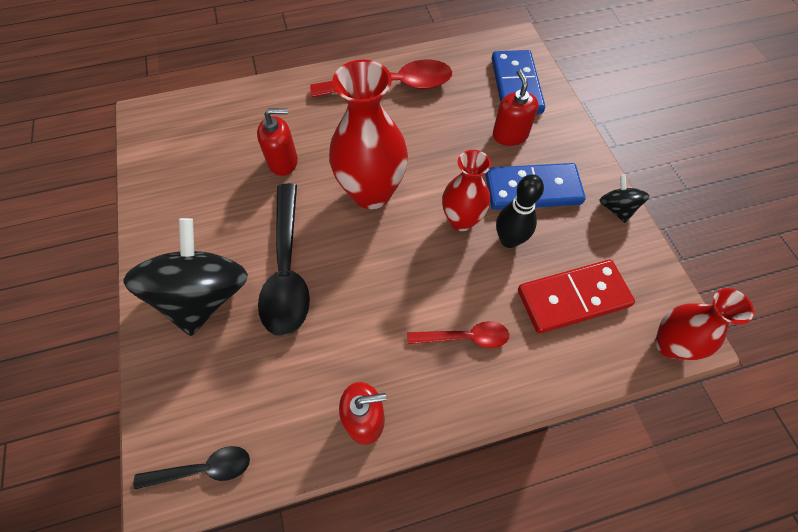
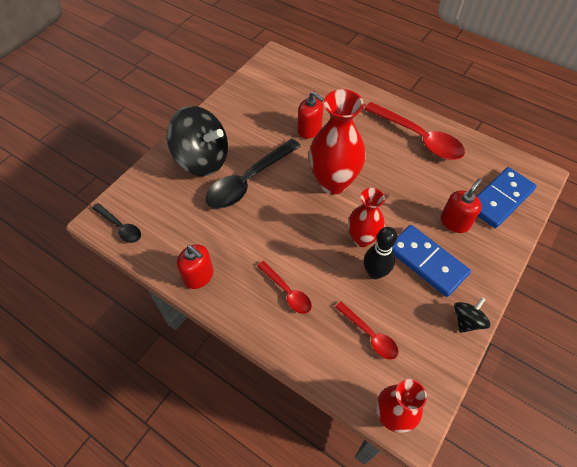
camera: 50 degrees right, 5 degrees down
black spinning top [123,218,248,336] -> black spinning top turned 60 degrees clockwise [167,106,228,176]
red domino [518,259,635,334] -> red spoon [335,302,399,360]

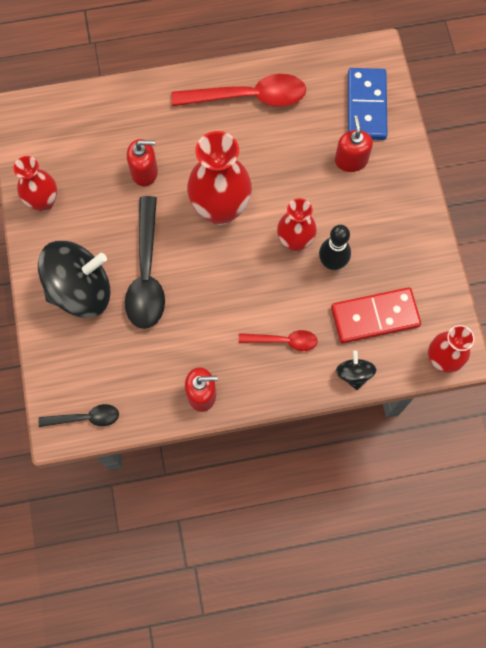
camera: 45 degrees left, 15 degrees up
red spoon [335,302,399,360] -> red domino [331,287,421,343]
blue domino [392,225,471,297] -> none
black spinning top [454,297,491,333] -> black spinning top moved to [336,351,377,390]
none -> red vase [13,156,57,212]

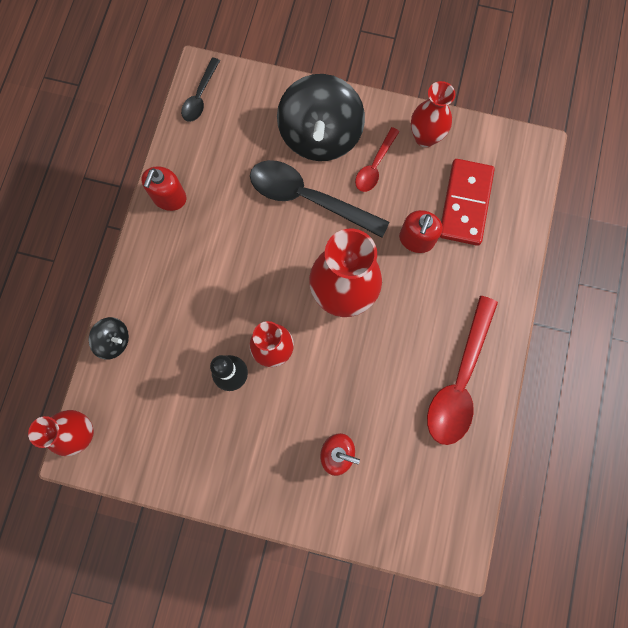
camera: 115 degrees right, 5 degrees up
red spoon [239,330,318,351] -> red spoon moved to [355,127,400,192]
red domino [331,287,421,343] -> red domino moved to [440,159,495,246]
blue domino [348,68,388,140] -> none

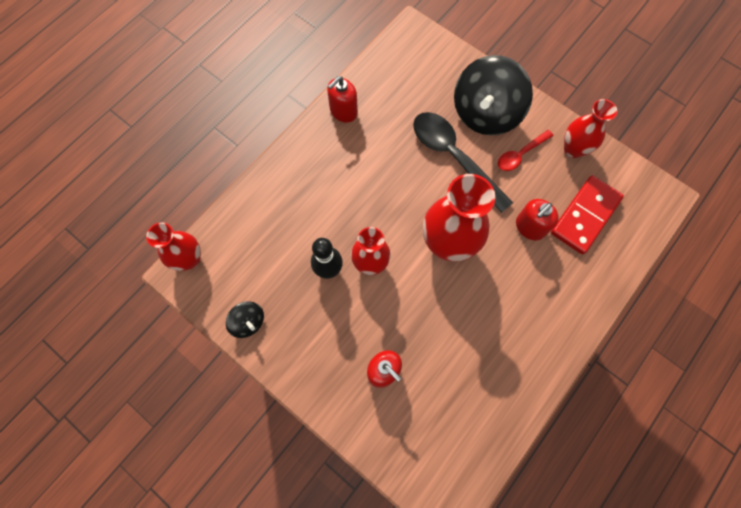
camera: 25 degrees right, 5 degrees down
black spinning top [88,317,129,360] -> black spinning top moved to [226,301,264,338]
black spoon [181,57,220,122] -> none
red spoon [427,296,498,445] -> none

